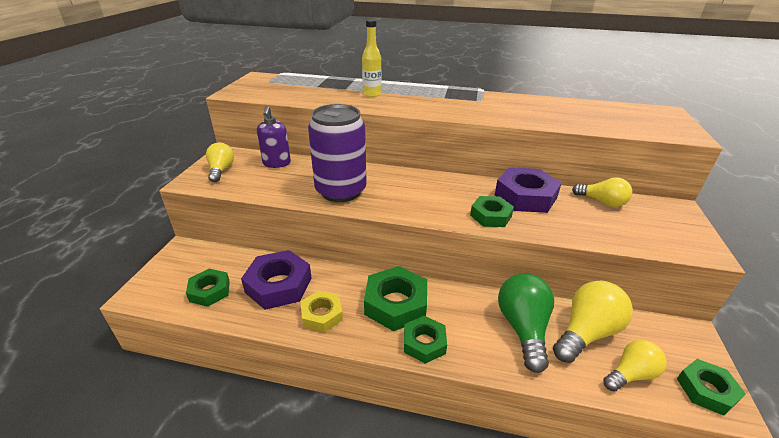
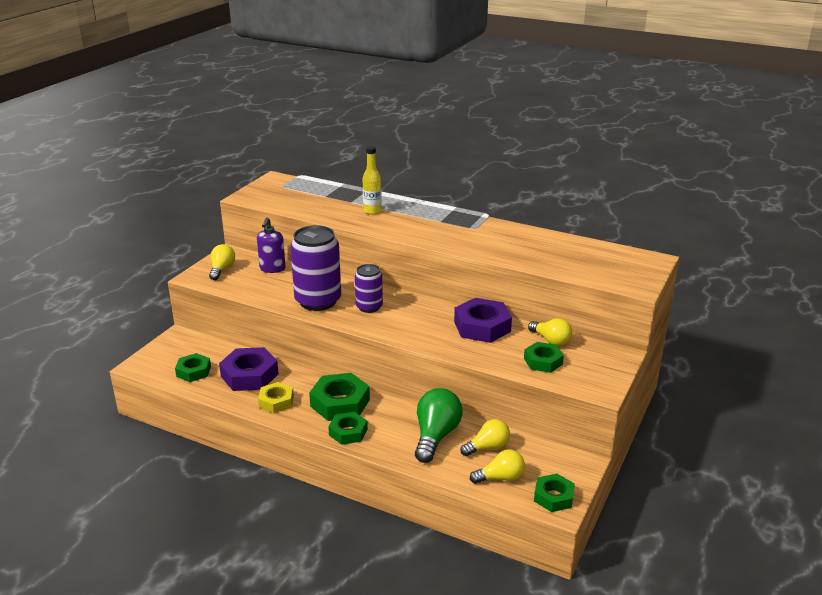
camera: 15 degrees right, 5 degrees down
green nut [470,196,514,227] -> green nut moved to [524,342,564,373]
yellow light bulb [553,281,633,363] -> yellow light bulb [460,419,510,456], size x0.63
none -> purple can [355,264,383,313]

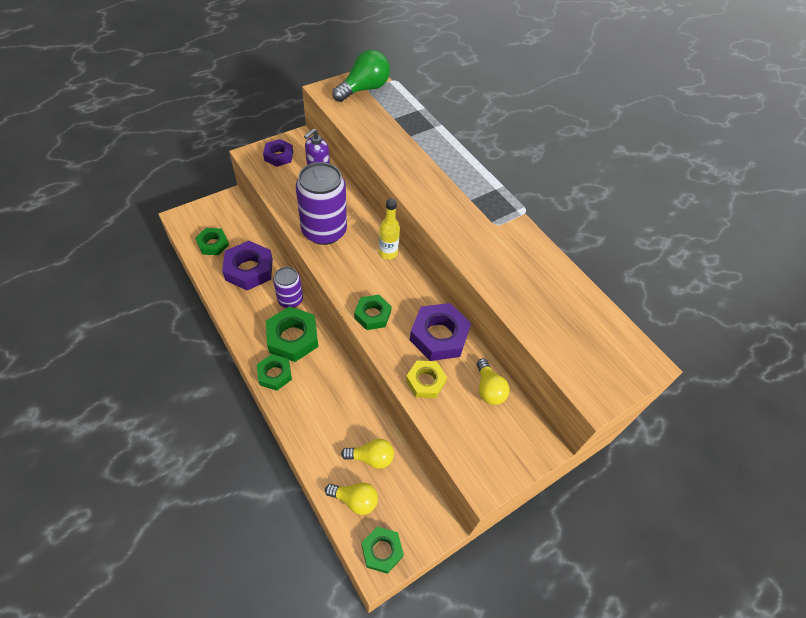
camera: 25 degrees right, 25 degrees up
yellow light bulb [209,244,235,280] -> purple nut [263,139,293,167]
yellow nut [258,382,294,413] -> yellow nut moved to [406,361,447,398]
purple can [355,264,383,313] -> purple can moved to [273,267,303,308]
yellow bottle [362,146,382,214] -> yellow bottle moved to [379,199,400,259]
green light bulb [415,388,463,463] -> green light bulb moved to [332,50,390,102]
green nut [524,342,564,373] -> green nut moved to [354,295,392,330]

